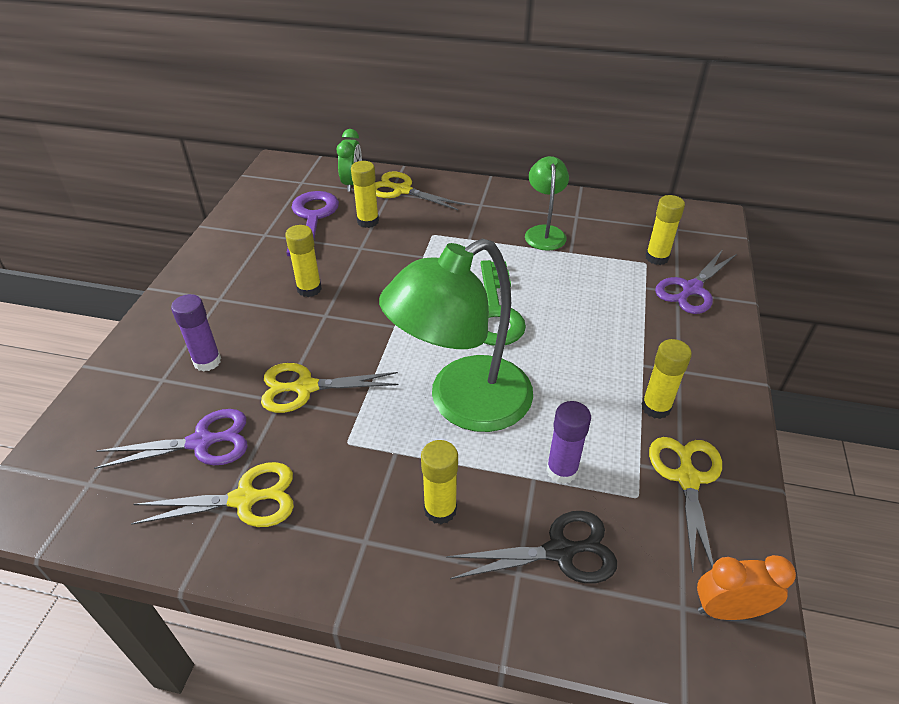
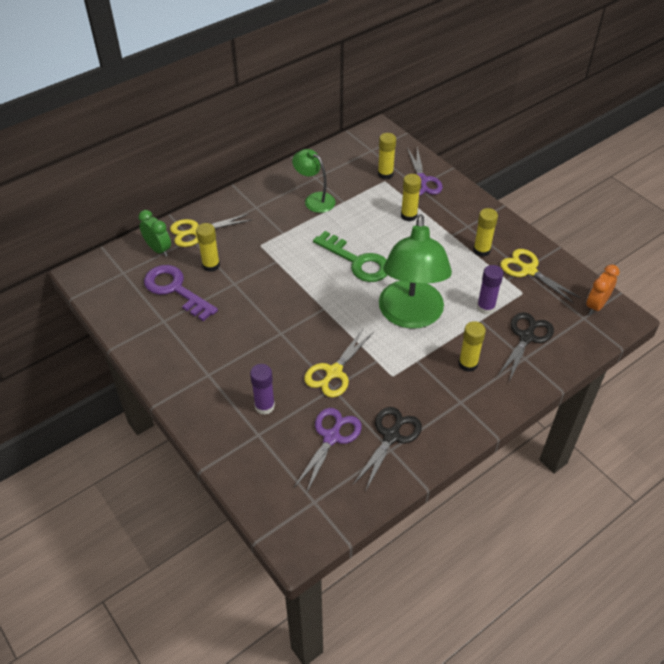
camera: 50 degrees left, 5 degrees up
yellow scissors [131,462,294,527] -> black scissors [353,407,422,492]
yellow glue stick [285,225,322,297] -> yellow glue stick moved to [401,174,421,222]

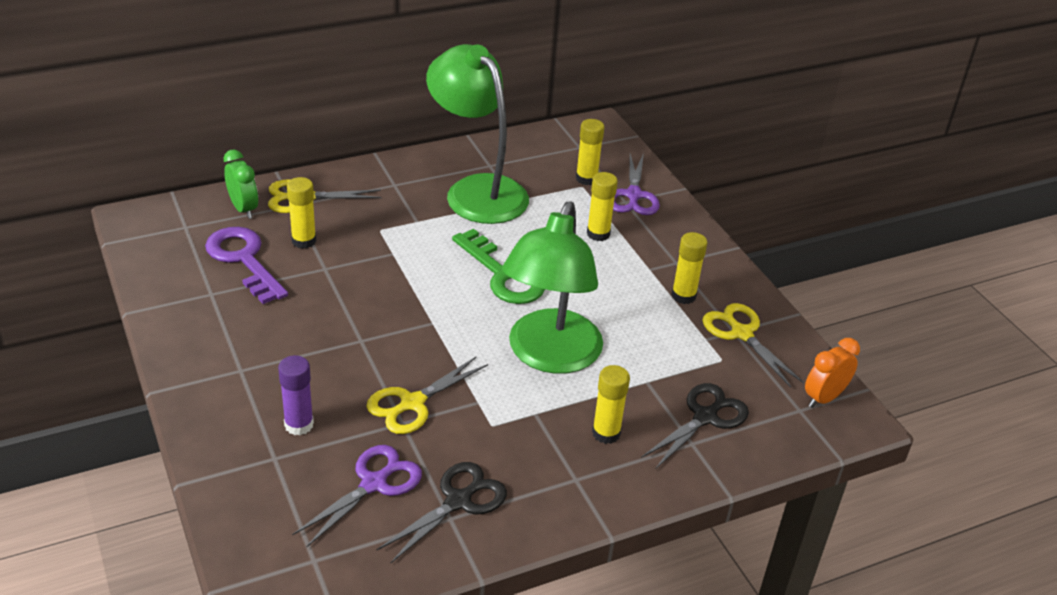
camera: 10 degrees right, 10 degrees down
green lamp [292,149,335,213] -> green lamp [426,44,529,224], size x1.91
purple glue stick [477,265,504,315] -> none

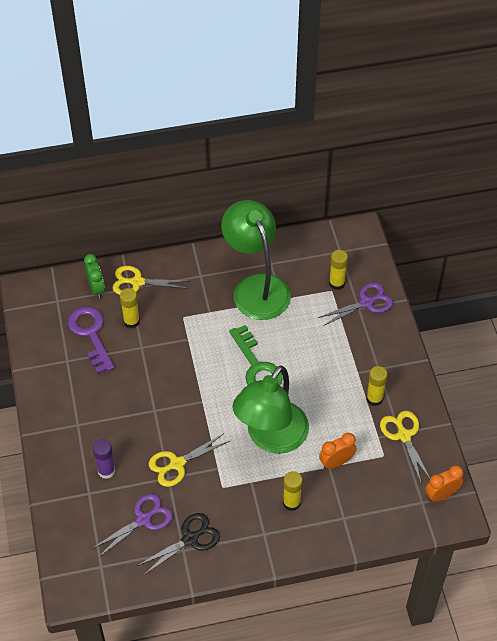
camera: 15 degrees right, 15 degrees up
yellow glue stick [587,172,618,241] -> none
purple scissors [613,153,660,215] -> purple scissors turned 135 degrees counterclockwise [318,283,393,326]
black scissors [641,383,749,468] -> none
none -> orange clock [319,433,356,469]

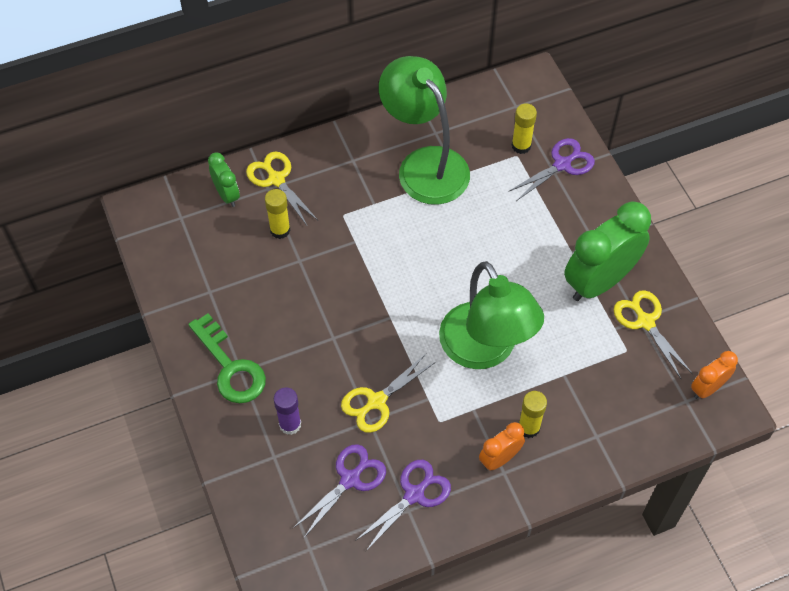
camera: 10 degrees left, 5 degrees up
purple key [68,306,115,374] -> none
yellow scissors [112,266,189,295] -> yellow scissors turned 60 degrees clockwise [246,151,318,225]
black scissors [137,513,220,576] -> purple scissors [355,460,451,551]
green key [229,325,283,385] -> green key moved to [188,313,266,403]
green lamp [232,365,309,454] -> green lamp turned 45 degrees counterclockwise [439,261,544,369]
orange clock [319,433,356,469] -> orange clock moved to [479,422,525,470]
yellow glue stick [366,366,388,406] -> green clock [564,202,651,301]

